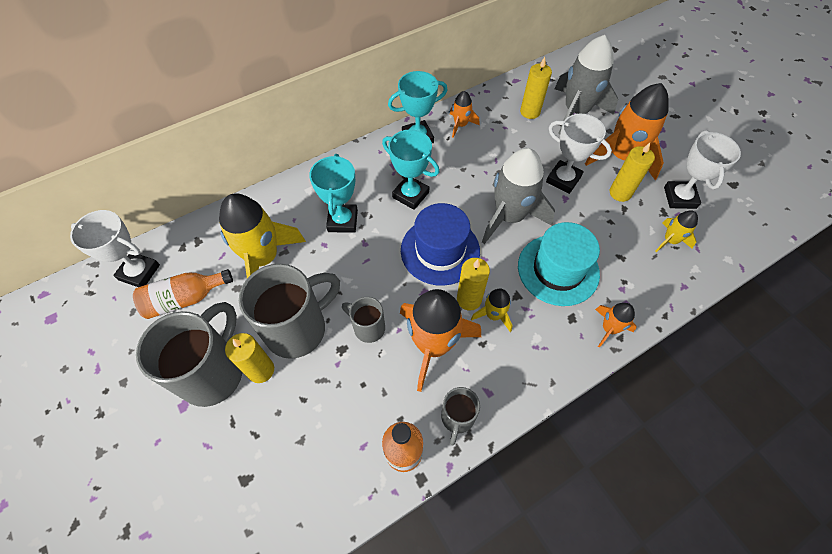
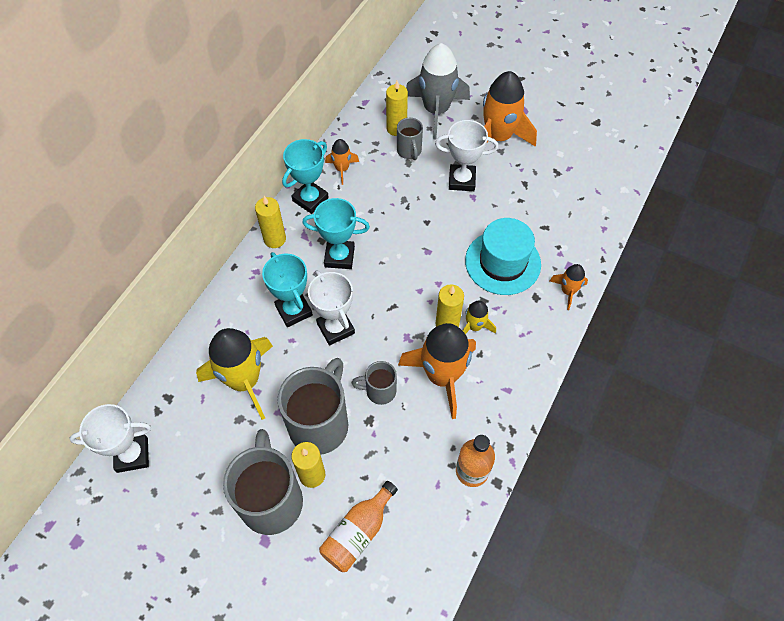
camera: 30 degrees left, 0 degrees up
orange bottle [133,269,233,319] -> orange bottle moved to [319,481,398,572]
blue hat [401,203,480,286] -> none
grey mug [441,387,480,446] -> grey mug moved to [397,118,423,160]
grey rocket [482,148,555,244] -> none
yellow candle [610,143,655,202] -> yellow candle moved to [255,196,286,248]
yellow rocket [656,210,698,252] -> none
white trophy [664,130,741,209] -> white trophy moved to [308,270,355,346]

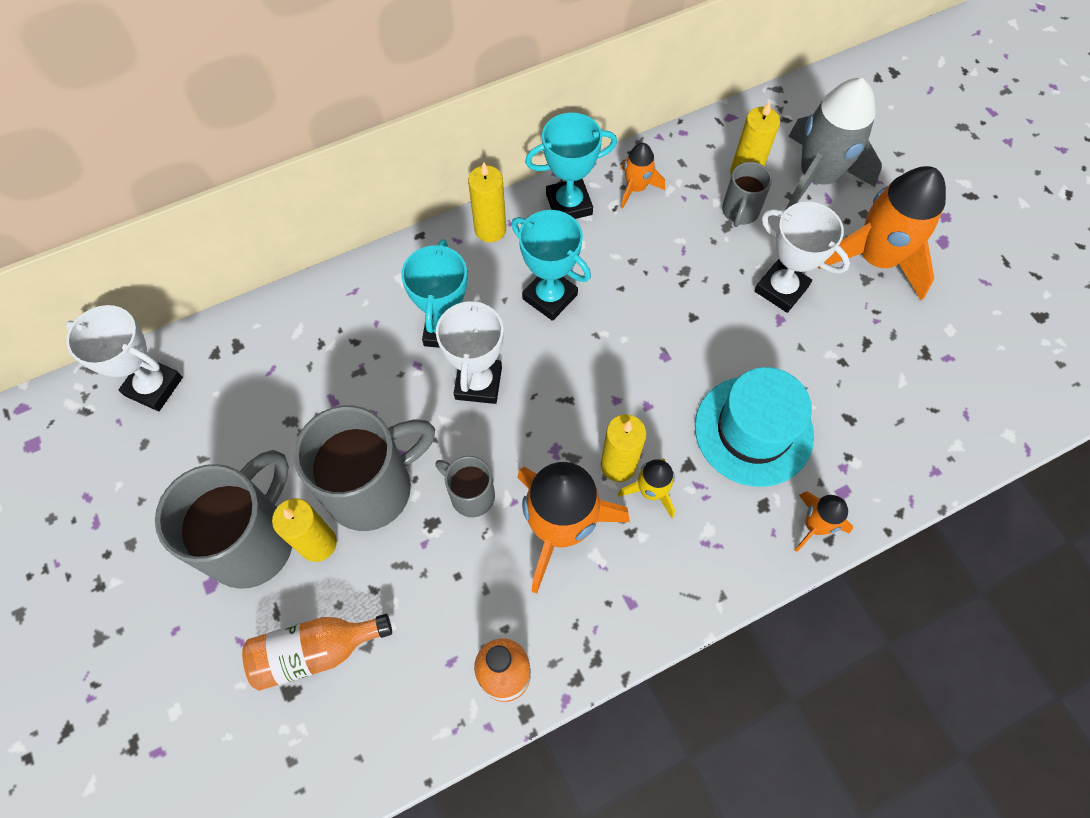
camera: 35 degrees right, 5 degrees up
yellow rocket [196,328,273,420] -> none

